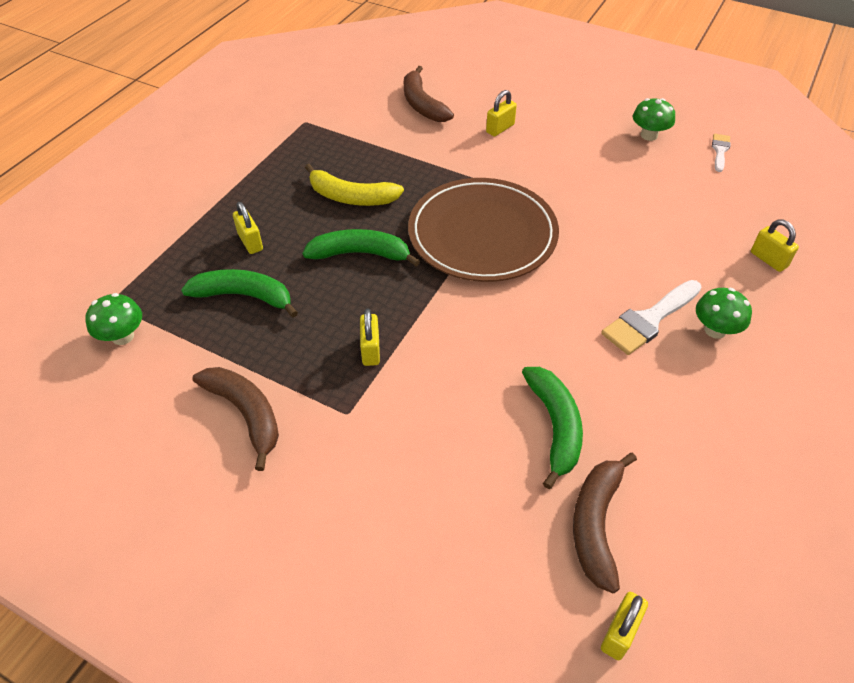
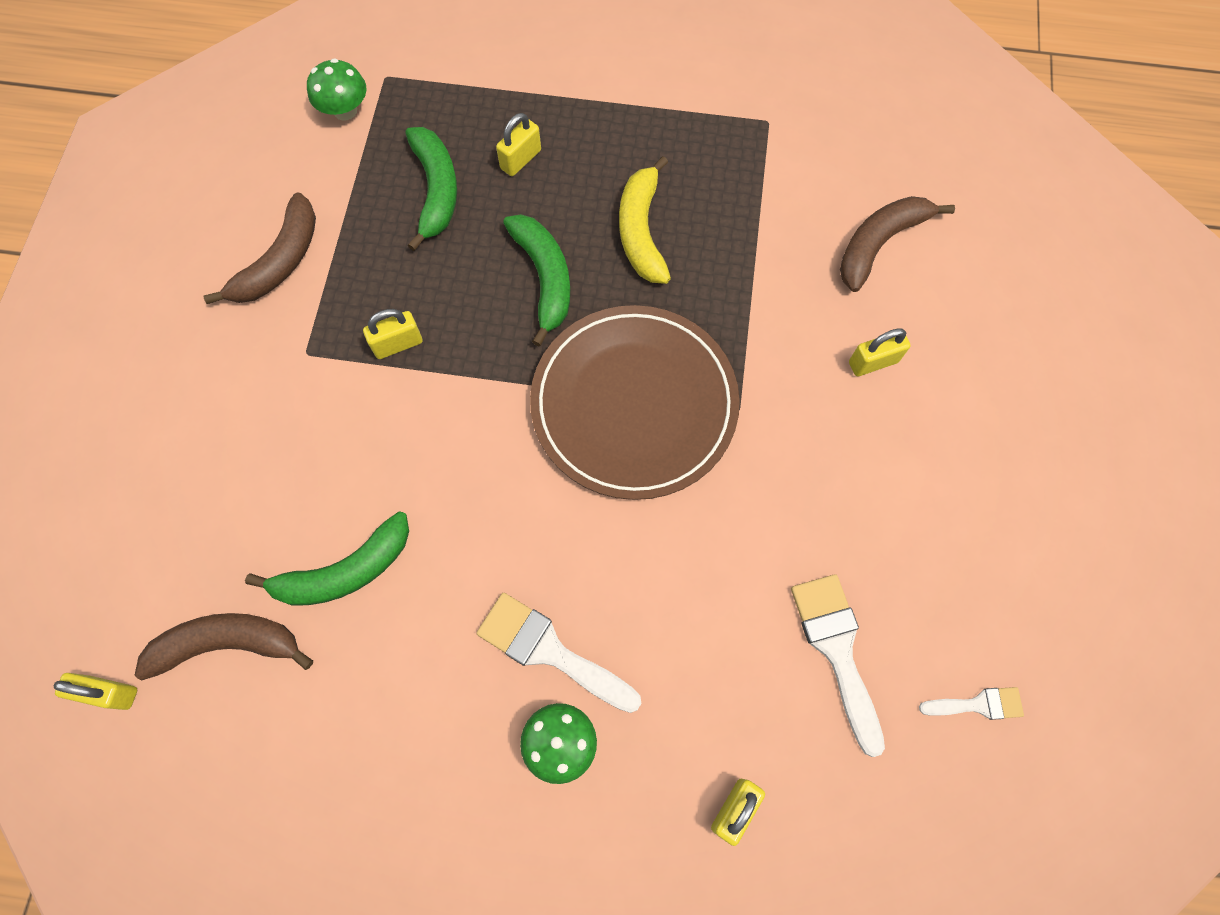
camera: 70 degrees right, 20 degrees up
yellow padlock [486,90,517,137] -> yellow padlock turned 45 degrees counterclockwise [849,328,911,376]
green mushroom [633,98,675,141] -> none
none -> white brush [791,574,885,757]

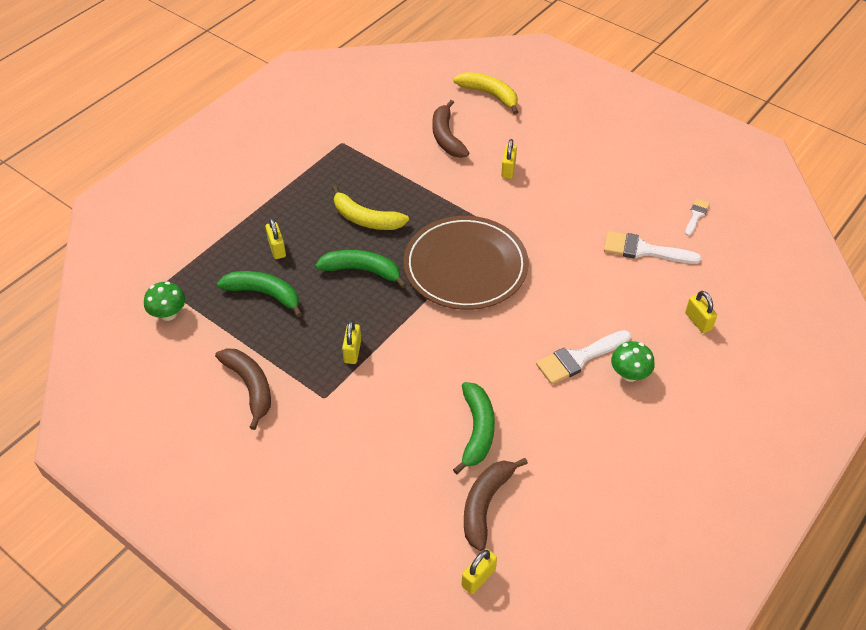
camera: 60 degrees left, 20 degrees down
none -> yellow banana [453,72,518,115]

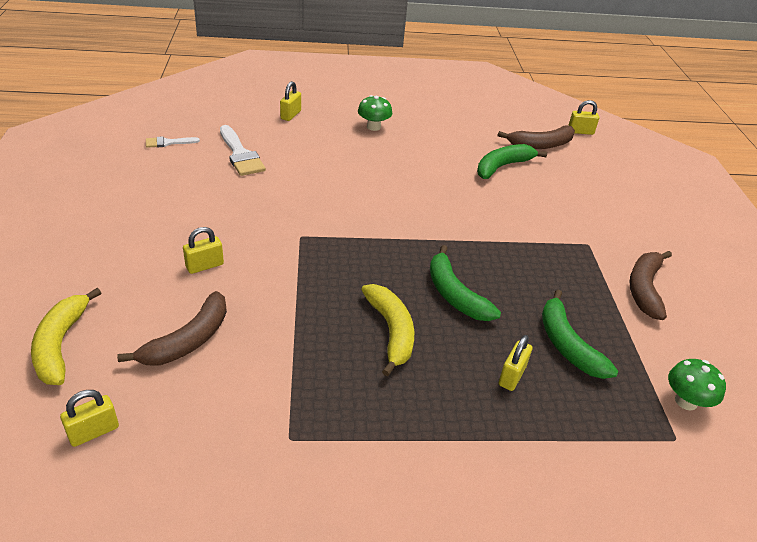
camera: 135 degrees left, 10 degrees down
yellow padlock [342,320,361,364] -> yellow padlock moved to [60,390,119,447]
brown plate [404,216,529,310] -> none
white brush [536,330,631,384] -> none

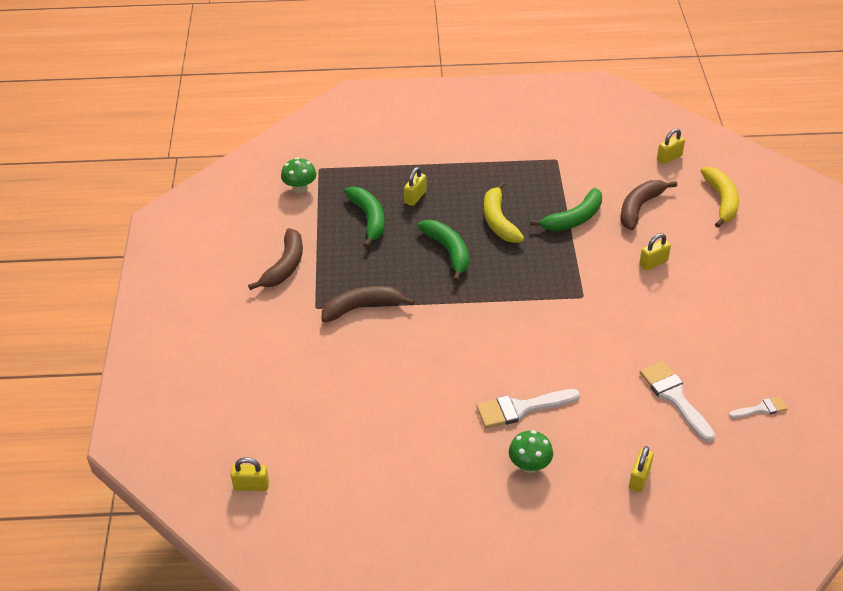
camera: 175 degrees left, 5 degrees up
green banana [477,144,547,179] -> green banana moved to [530,188,602,231]
brown banana [498,126,575,149] -> brown banana moved to [322,286,414,322]
none -> white brush [476,389,580,428]

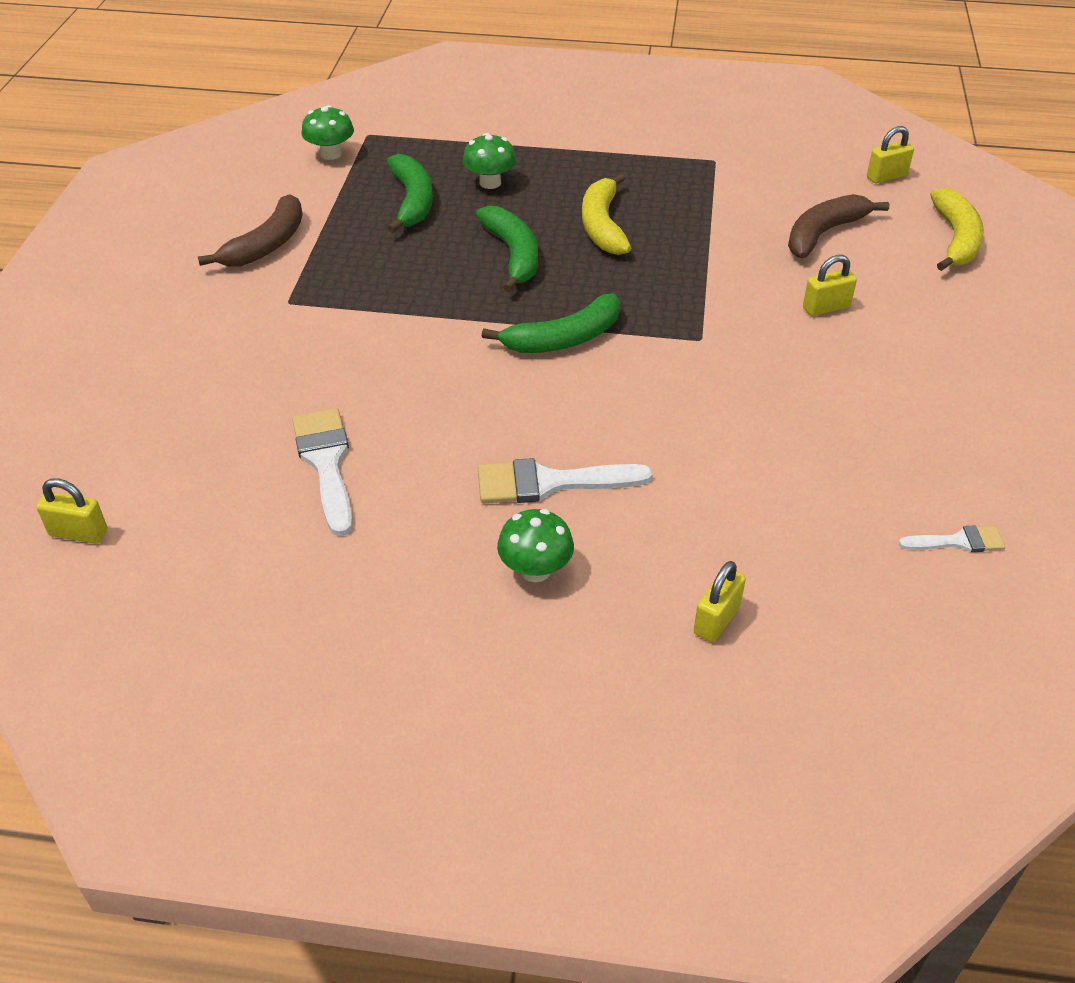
camera: 10 degrees right, 0 degrees up
brown banana [322,286,414,322] -> none
yellow padlock [404,167,427,206] -> green mushroom [463,133,516,189]
green banana [530,188,602,231] -> green banana moved to [482,294,620,353]
white brush [640,361,715,442] -> white brush moved to [292,408,353,536]

